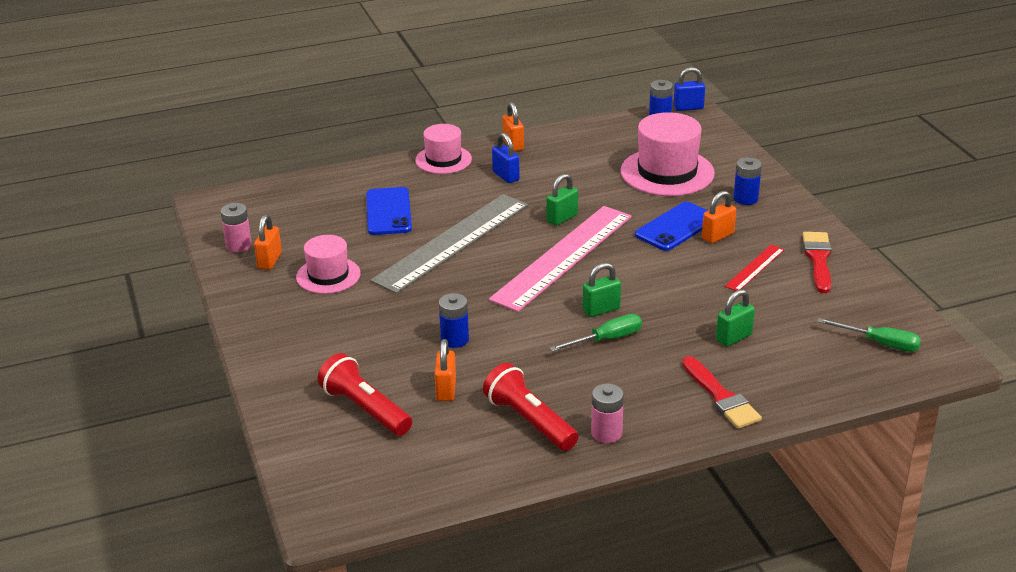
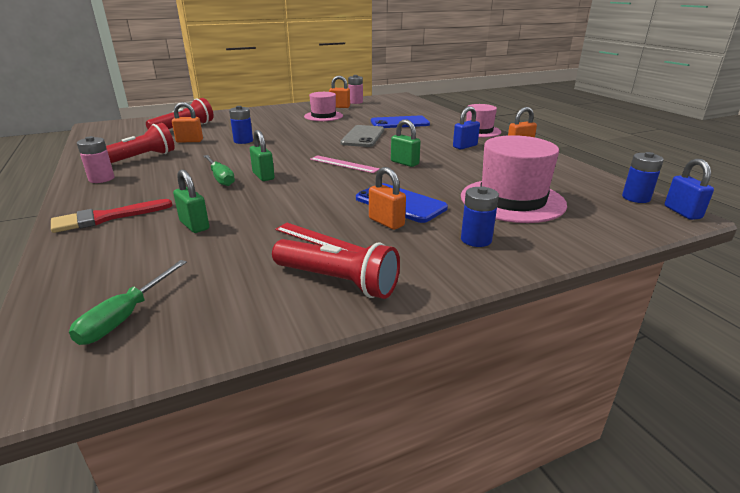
camera: 85 degrees right, 5 degrees down
grey ruler [370,194,528,294] -> grey phone [340,125,384,147]
pink ruler [489,206,632,312] -> pink ruler [310,155,380,173], size x0.44
red brush [803,232,832,293] -> red flashlight [272,239,400,299]

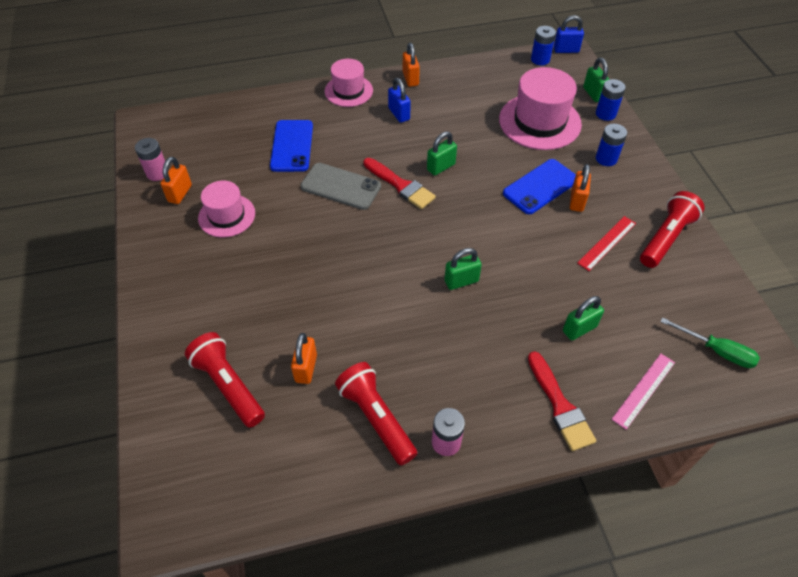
camera: 80 degrees left, 25 degrees up
green screwdriver [203,155,235,186] -> none
blue battery [229,106,253,144] -> blue battery moved to [596,79,626,121]
pink ruler [310,155,380,173] -> pink ruler moved to [611,354,675,430]
orange padlock [369,167,406,230] -> orange padlock turned 45 degrees counterclockwise [570,164,591,212]
none -> red brush [363,158,436,209]
none -> green padlock [583,58,610,102]

